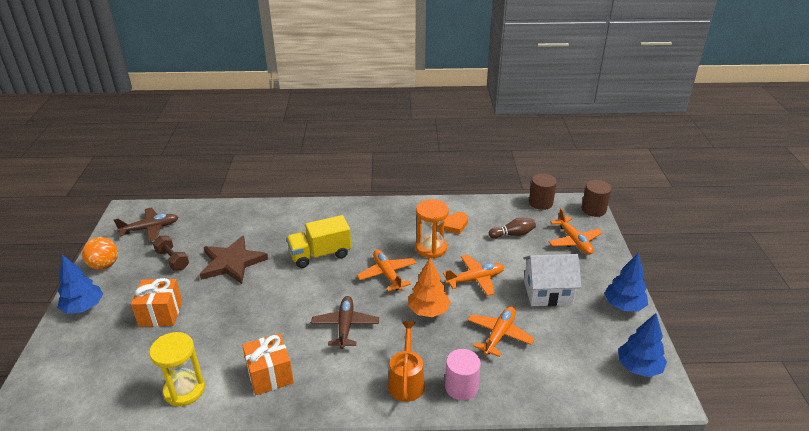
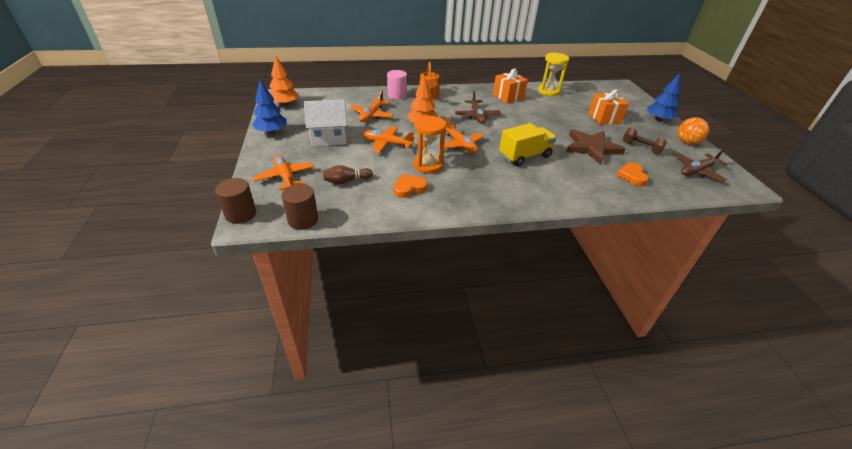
camera: 170 degrees right, 5 degrees up
orange plane [443,255,504,296] -> orange plane turned 45 degrees clockwise [363,126,415,153]
blue tree [618,313,667,377] -> orange tree [269,55,299,106]
none -> orange heart [616,162,649,186]

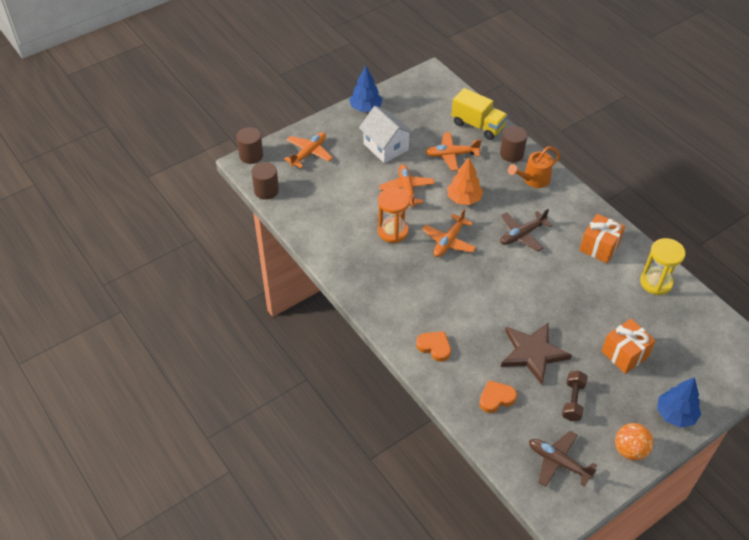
camera: 65 degrees right, 10 degrees up
orange tree [269,55,299,106] -> none
brown bowling pin [323,165,373,184] -> none
pink cylinder [387,70,407,100] -> brown cylinder [500,126,527,162]
orange heart [394,174,427,198] -> orange heart moved to [416,331,451,362]
yellow truck [499,123,557,166] -> yellow truck moved to [451,88,508,140]

